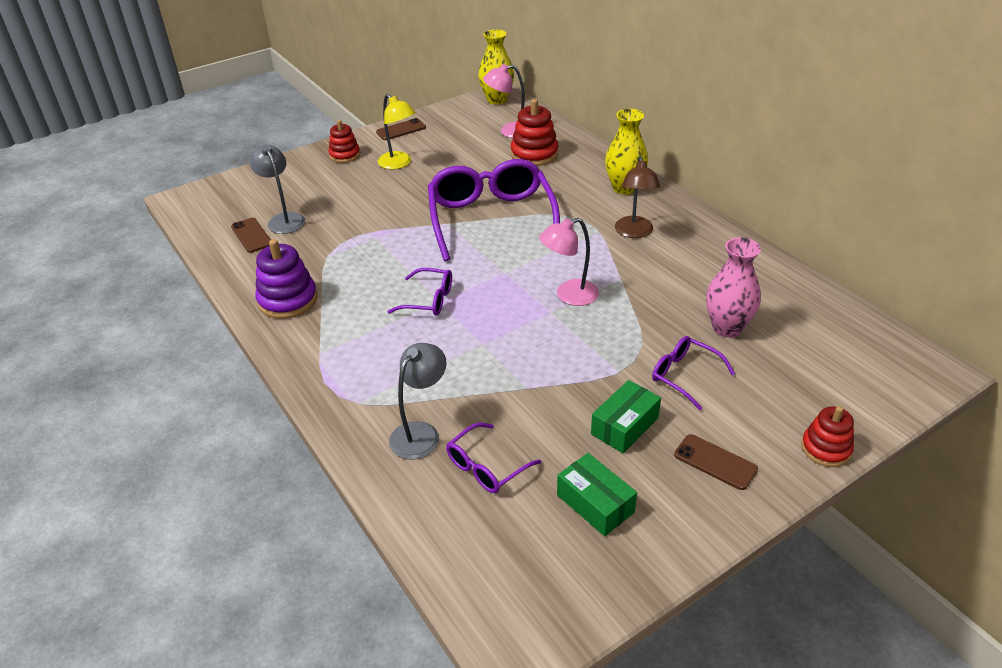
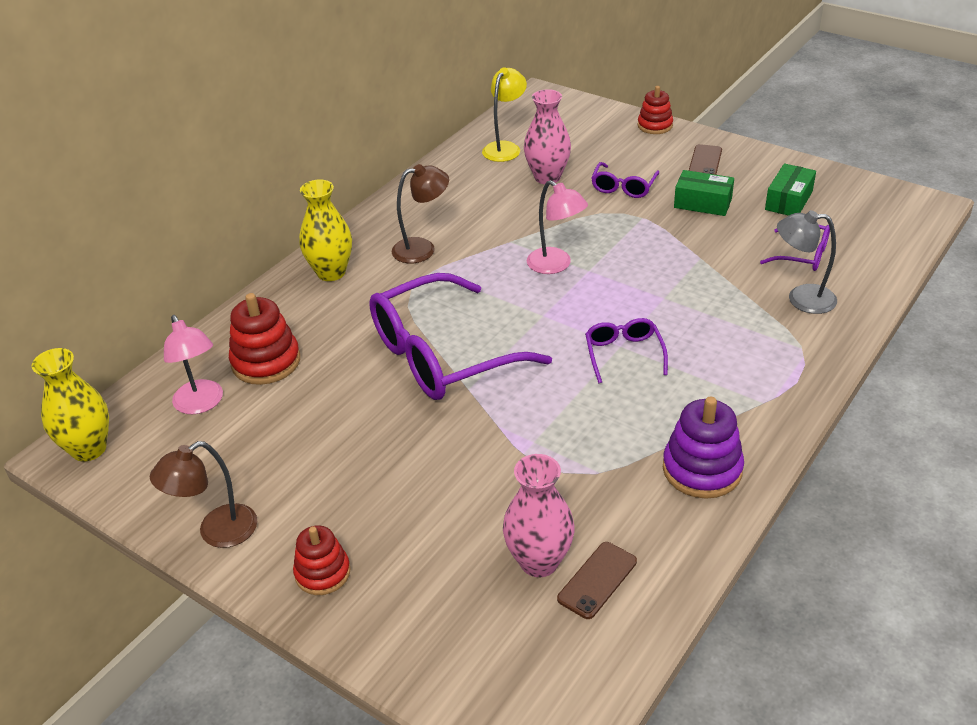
camera: 110 degrees left, 0 degrees up
grey lamp [250,145,305,234] -> pink vase [503,454,575,577]
brown phone [376,118,426,140] -> brown lamp [150,441,257,548]
yellow lamp [378,94,415,170] -> yellow lamp moved to [482,67,527,162]

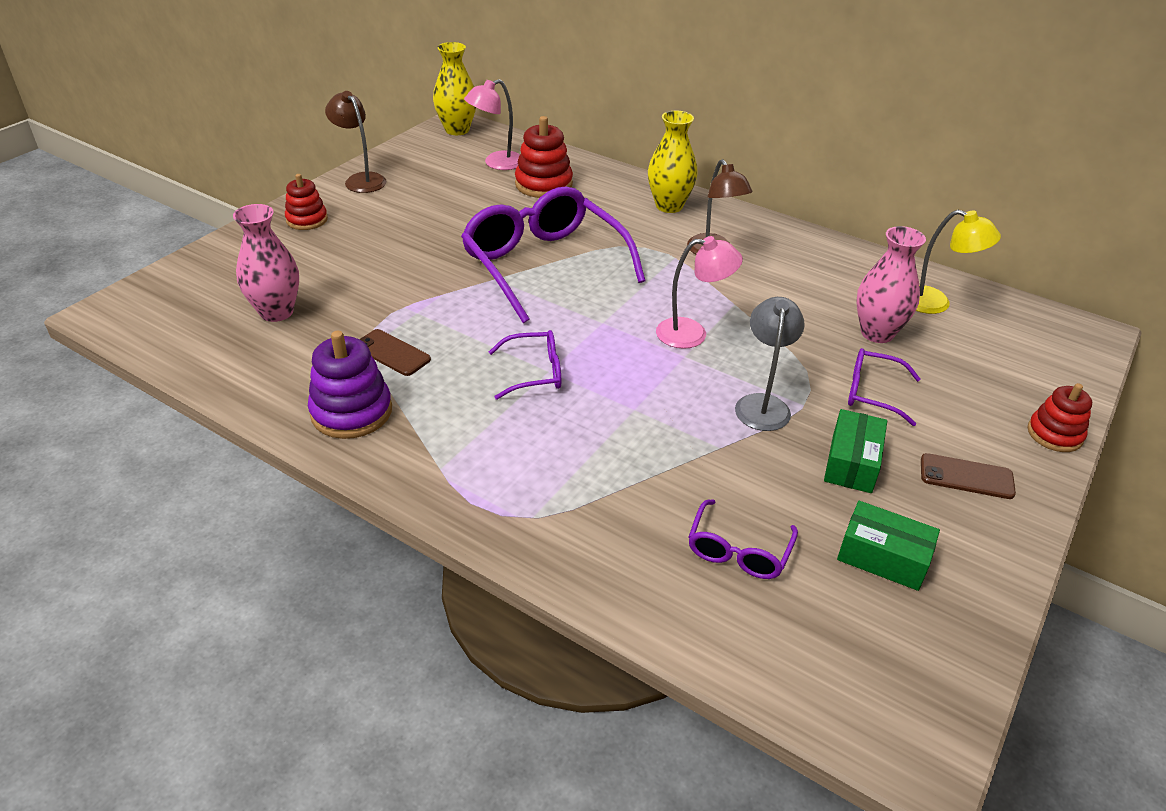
camera: 85 degrees right, 0 degrees up
pink lamp [527,180,588,274] -> pink lamp turned 135 degrees counterclockwise [656,236,743,349]
brown phone [557,542,637,619] -> brown phone moved to [360,329,431,376]
grey lamp [777,210,837,314] -> grey lamp moved to [735,297,805,431]

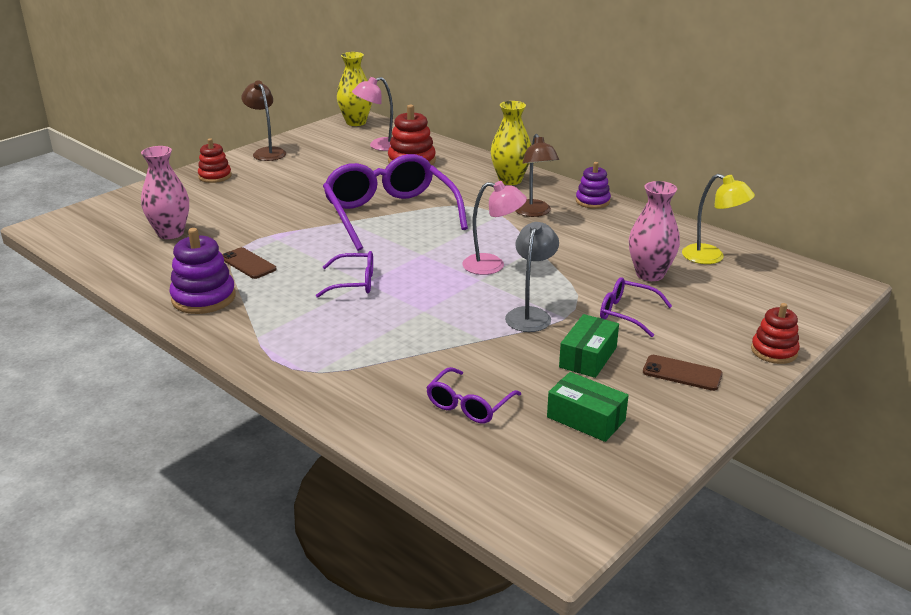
camera: 10 degrees right, 10 degrees down
none -> purple stacking toy [576,162,611,209]

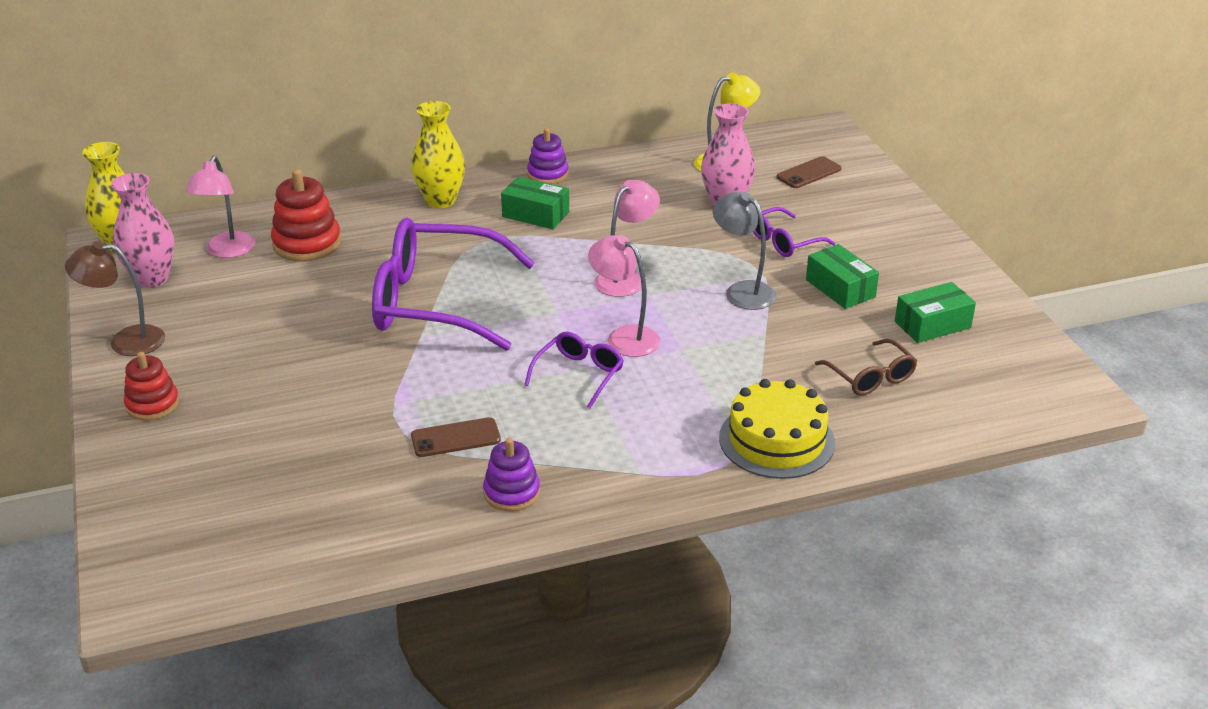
camera: 60 degrees left, 5 degrees up
pink vase [141,146,189,239] -> pink vase moved to [111,173,174,288]
purple stacking toy [170,228,236,314] -> purple stacking toy [483,438,540,512], size x0.66
purple glasses [426,367,521,423] -> brown glasses [815,339,917,395]
brown lamp [515,134,559,217] -> green box [501,177,569,229]
brown phone [643,355,723,391] -> brown phone moved to [777,156,842,188]
red stacking toy [751,303,800,364] -> none
none -> pink lamp [588,235,660,357]
none -> yellow cake [719,379,835,479]

